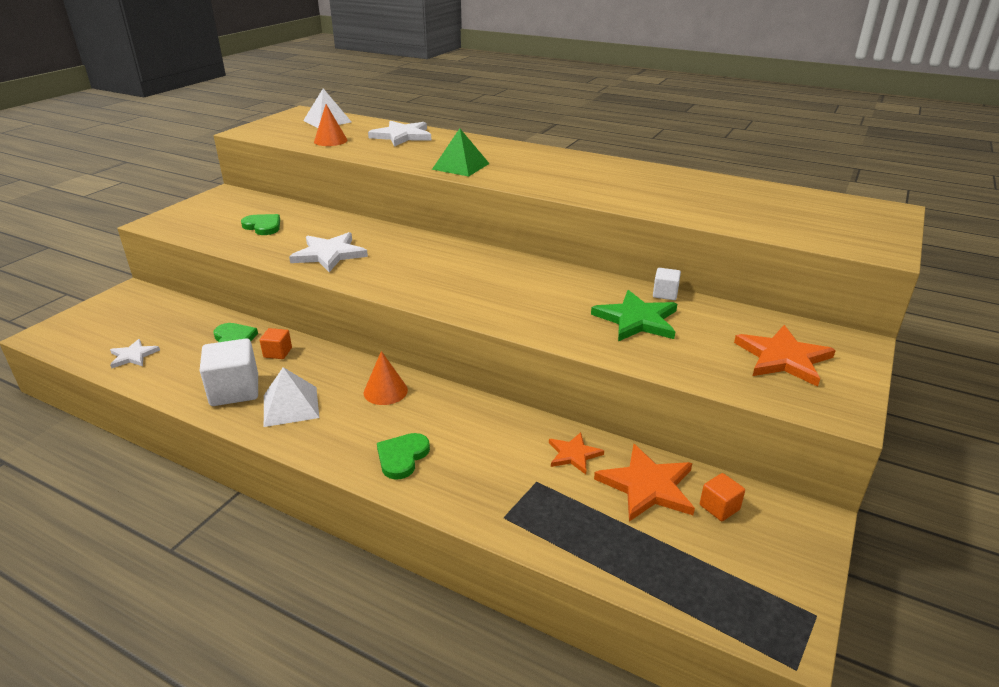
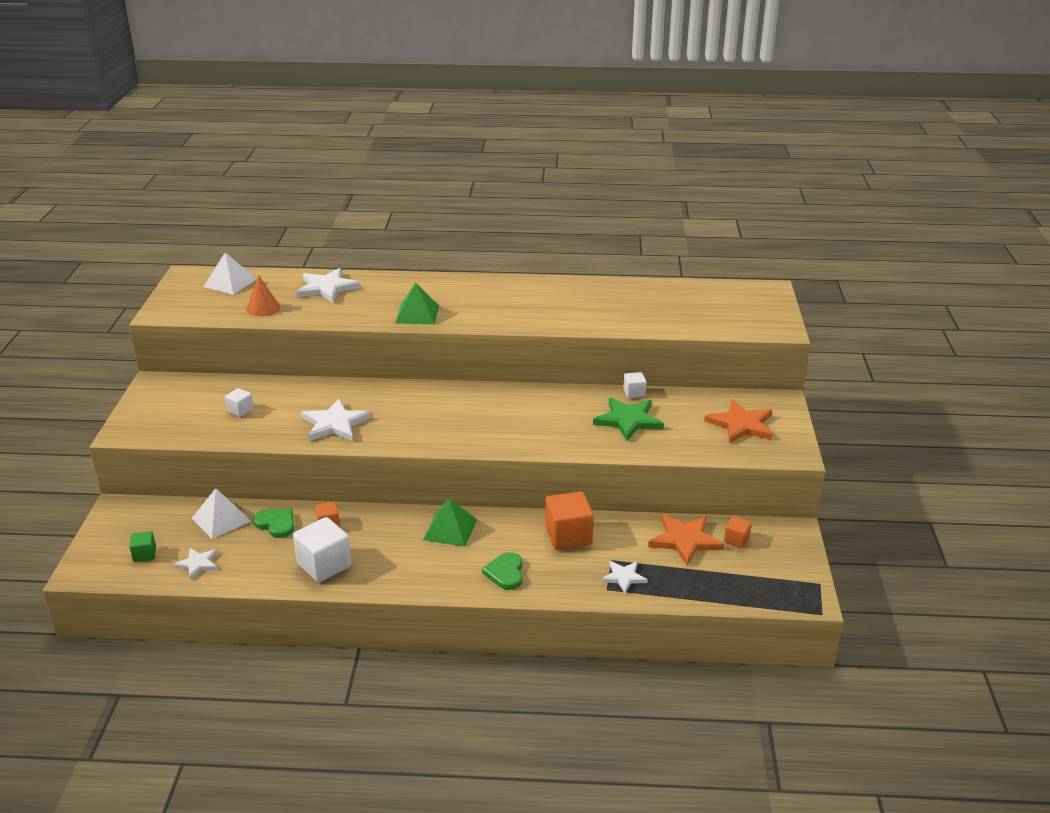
camera: 25 degrees left, 0 degrees up
green heart [241,214,280,235] -> white cube [225,388,254,417]
white pyramid [264,367,319,427] -> white pyramid moved to [192,488,251,539]
orange cone [364,351,408,405] -> green pyramid [423,498,477,547]
orange star [549,432,604,474] -> none
none -> green cube [129,531,156,562]
none -> orange cube [545,491,594,550]
none -> white star [601,561,648,593]

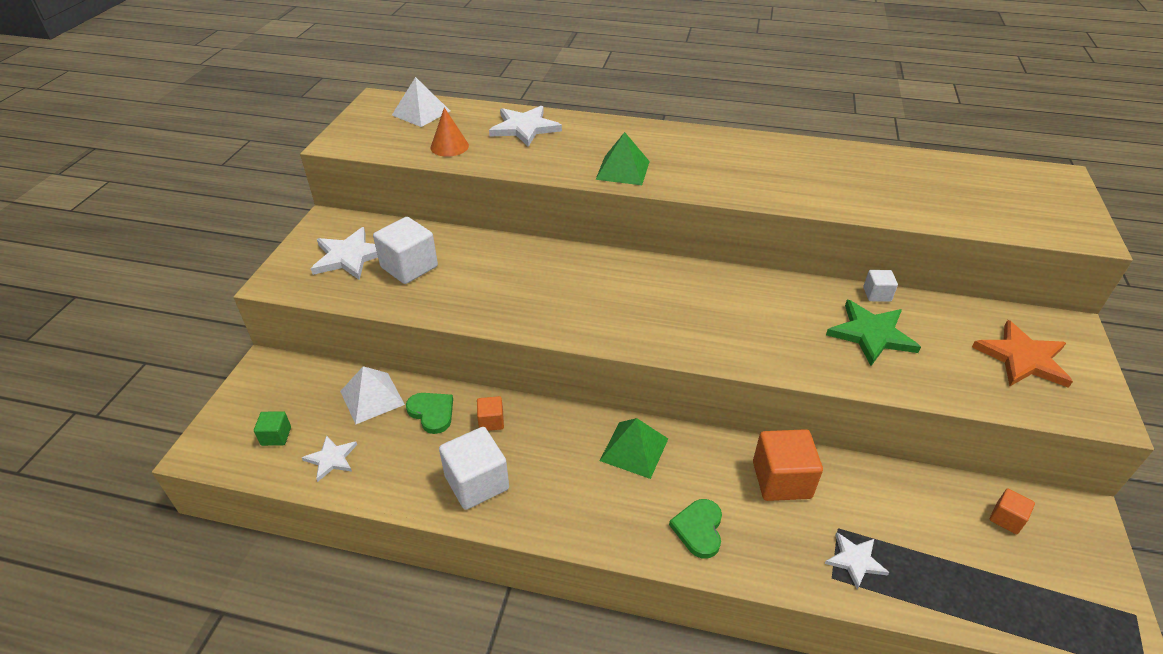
camera: 10 degrees right, 10 degrees up
white cube [225,388,254,417] -> white cube [373,217,438,284], size x1.92
white star [301,398,371,441] -> white star moved to [311,227,378,280]
orange star [648,514,724,566] -> none

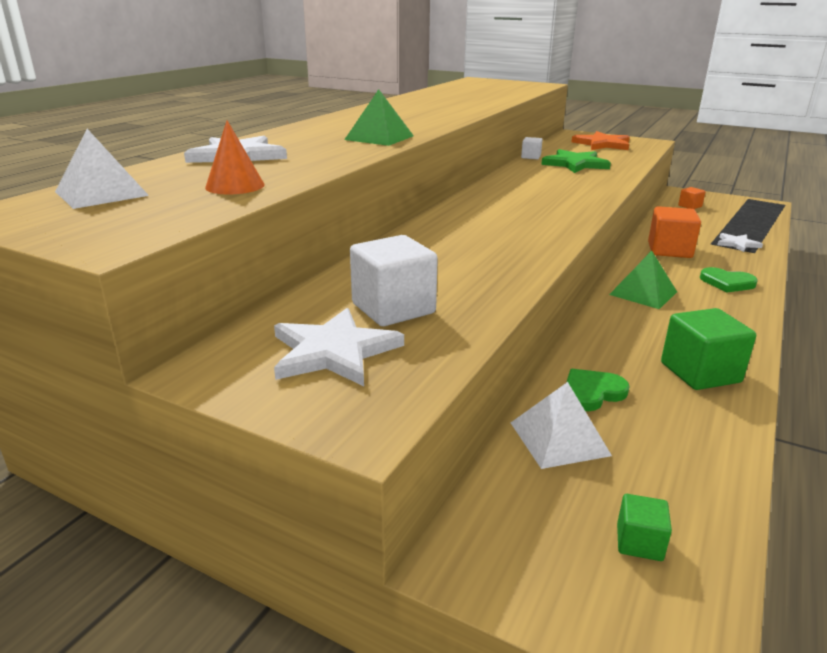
camera: 75 degrees left, 15 degrees down
white star [302,435,357,482] -> none
white cube [439,427,509,510] -> green cube [661,308,756,390]
orange cube [477,396,504,431] -> none

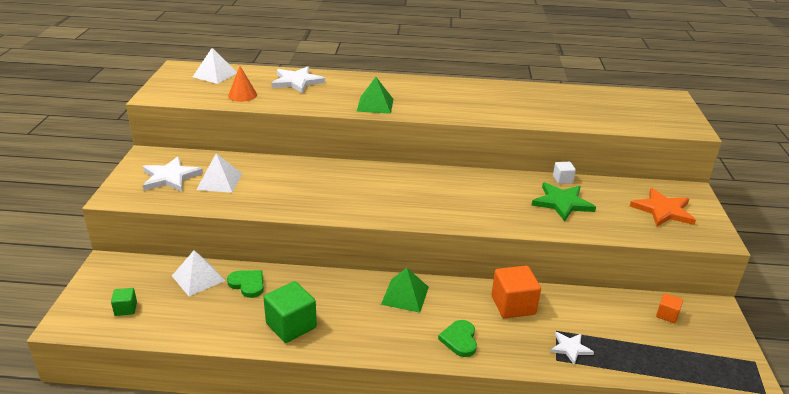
camera: 65 degrees right, 5 degrees up
white cube [350,235,438,326] -> white pyramid [196,153,242,193]

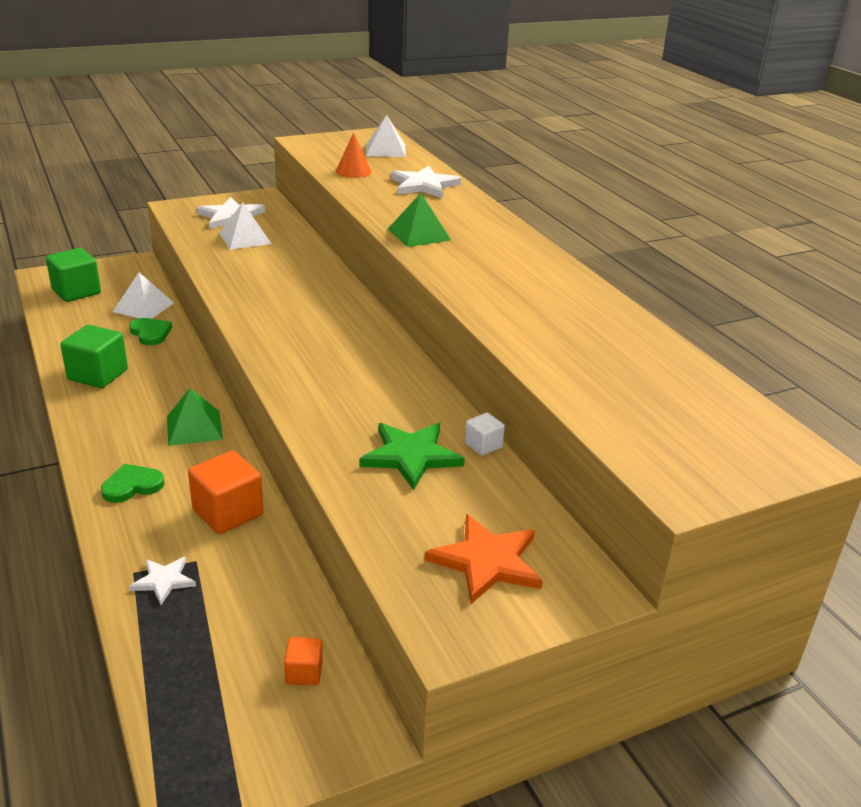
camera: 60 degrees right, 0 degrees up
green cube [111,288,137,316] -> green cube [46,248,101,302], size x1.92
green heart [227,270,264,298] -> green heart turned 45 degrees counterclockwise [129,318,172,345]

